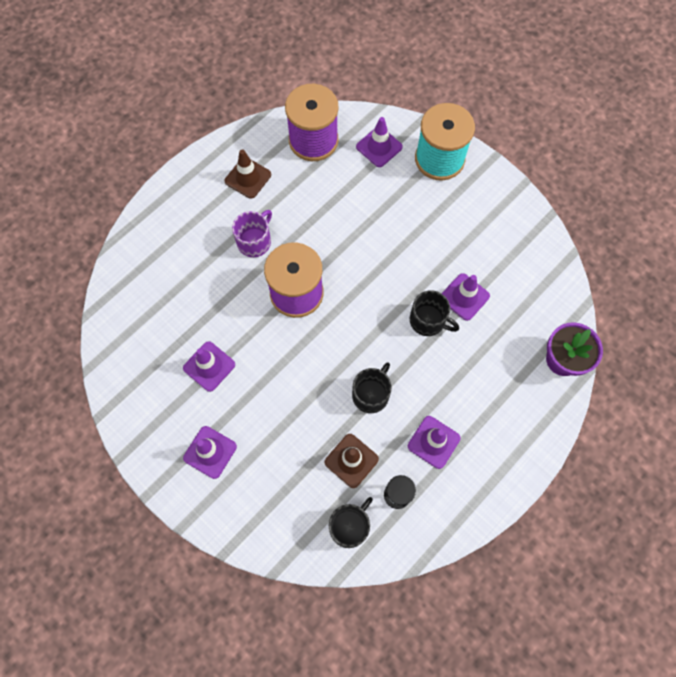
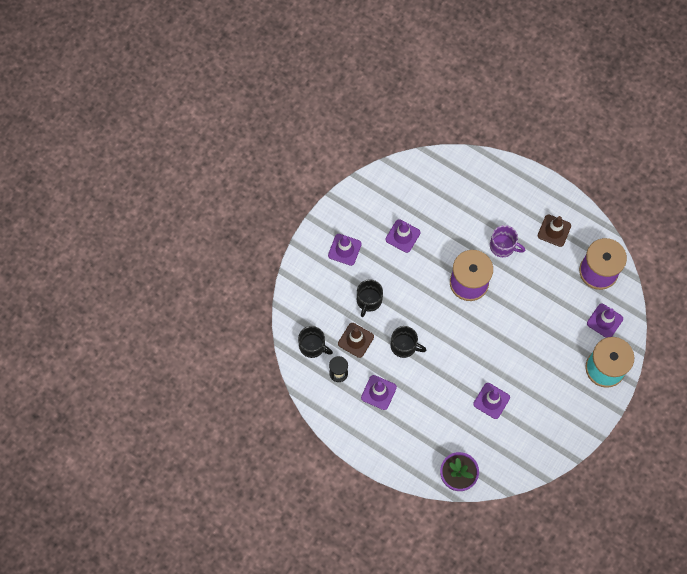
camera: 80 degrees right, 0 degrees up
black mug [410,290,459,336] -> black mug moved to [357,279,383,317]

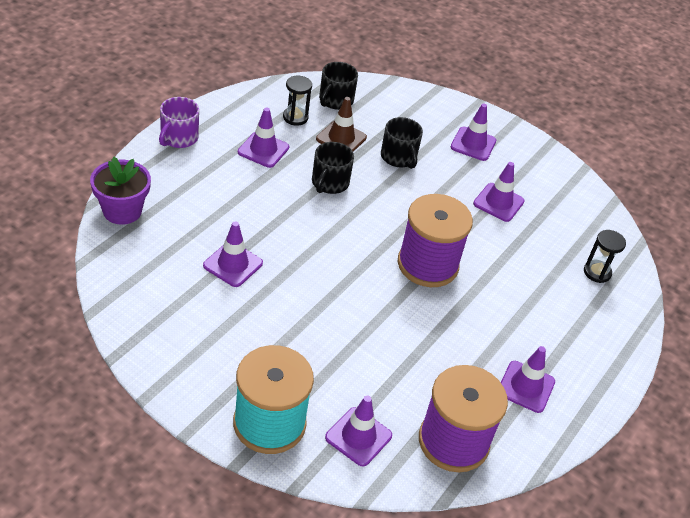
camera: 85 degrees right, 25 degrees down
black mug [357,279,383,317] -> black mug turned 135 degrees counterclockwise [381,117,423,169]
purple mug [490,225,525,257] -> purple mug moved to [159,97,199,148]
brown traffic cone [538,214,571,247] -> purple traffic cone [501,346,555,413]
none -> black hourglass [584,230,626,283]

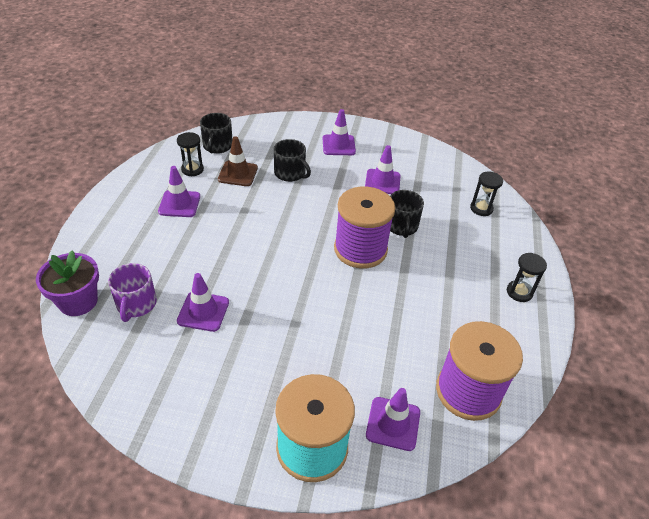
camera: 20 degrees left, 0 degrees up
purple mug [159,97,199,148] -> purple mug moved to [108,263,157,322]
black mug [312,142,354,194] -> black mug moved to [390,190,424,238]
purple traffic cone [501,346,555,413] -> none
none -> black hourglass [507,253,547,302]

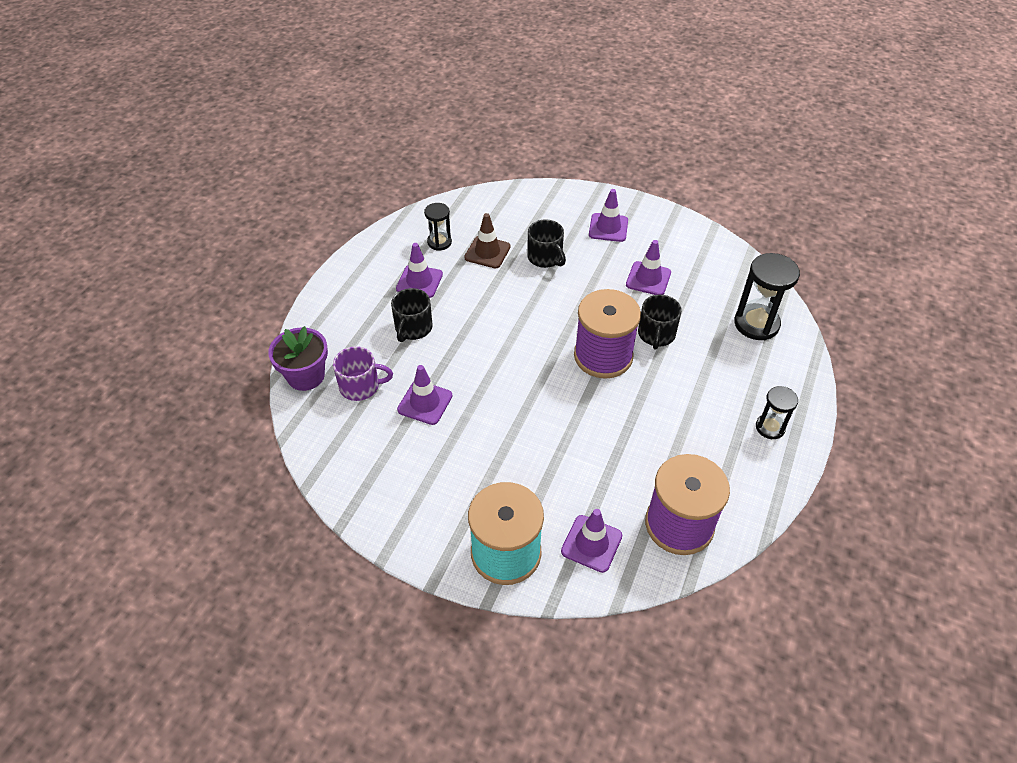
camera: 15 degrees right, 5 degrees up
purple mug [108,263,157,322] -> purple mug turned 105 degrees counterclockwise [333,346,393,401]
black mug [200,113,232,154] -> black mug moved to [391,288,433,342]
black hourglass [470,172,503,216] -> black hourglass [734,253,800,340], size x1.70

